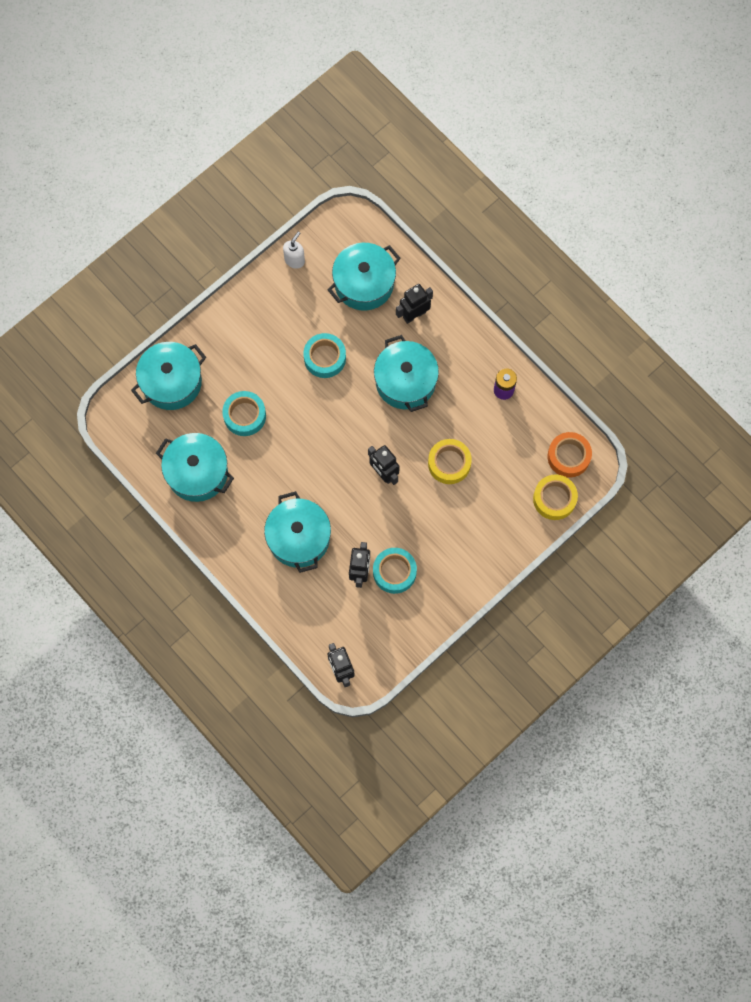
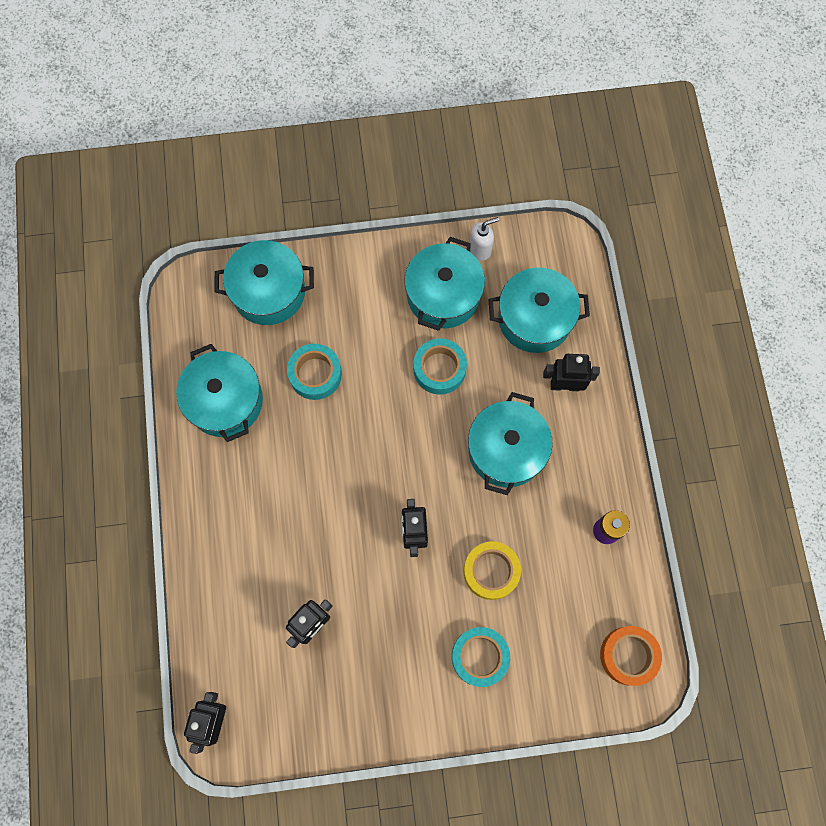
camera: 35 degrees right, 0 degrees up
turquoise pot [264,491,331,573] -> turquoise pot moved to [404,237,485,331]
turquoise tape [373,548,417,594] -> turquoise tape moved to [452,627,510,687]
yellow tape [533,474,578,520] -> none

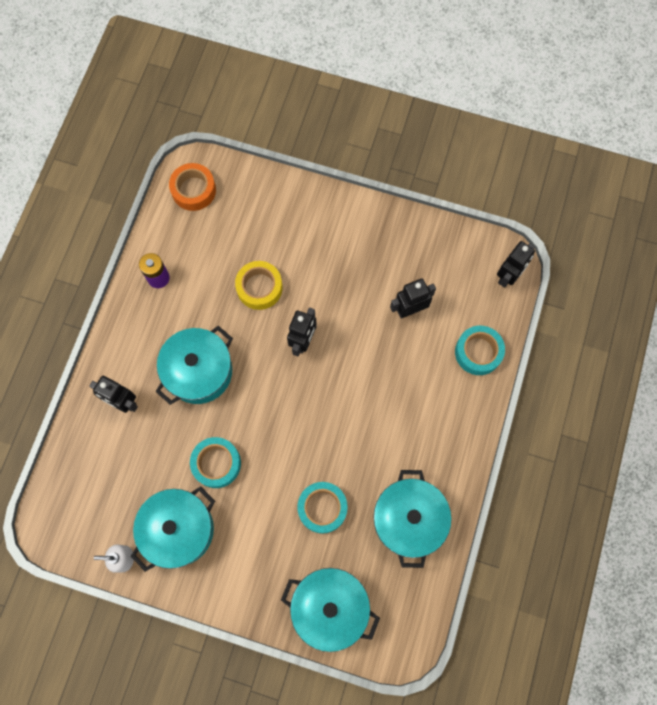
camera: 155 degrees left, 0 degrees up
turquoise tape [452,627,510,687] -> turquoise tape moved to [455,326,505,375]
turquoise pot [489,268,590,353] -> none

